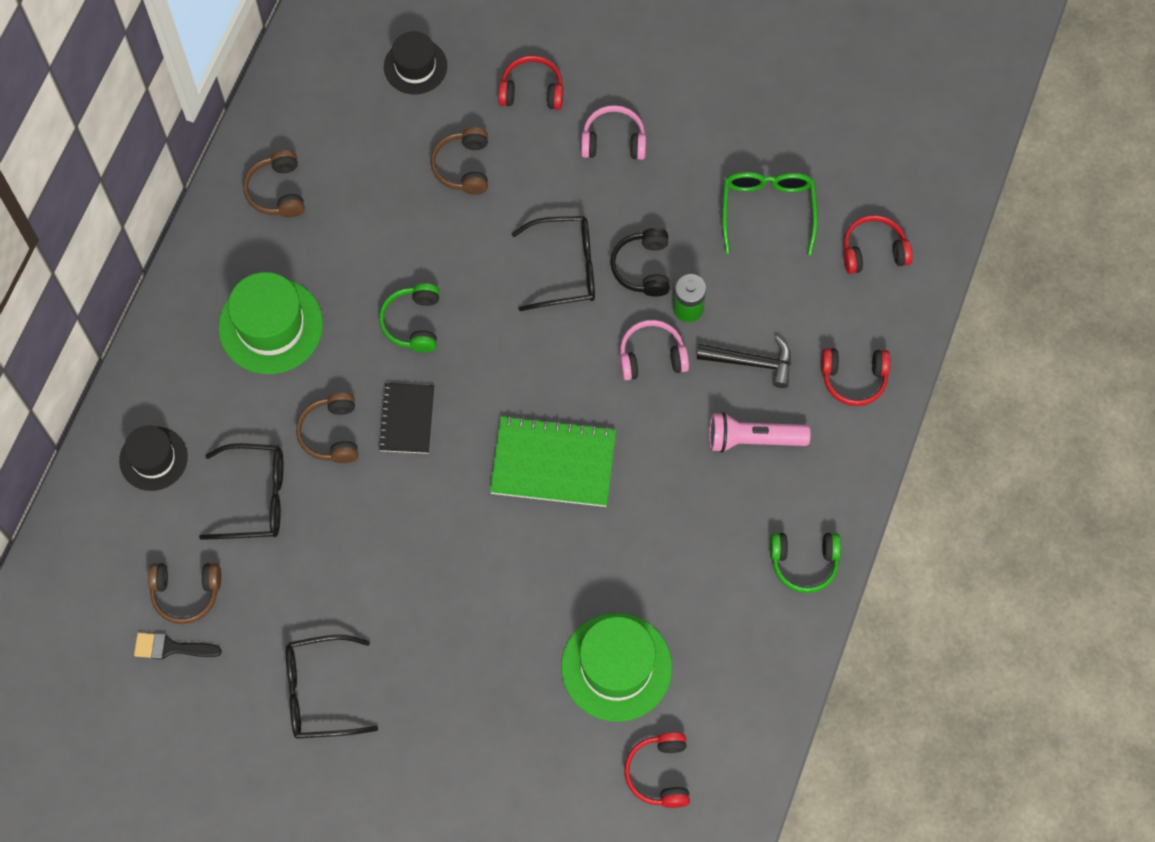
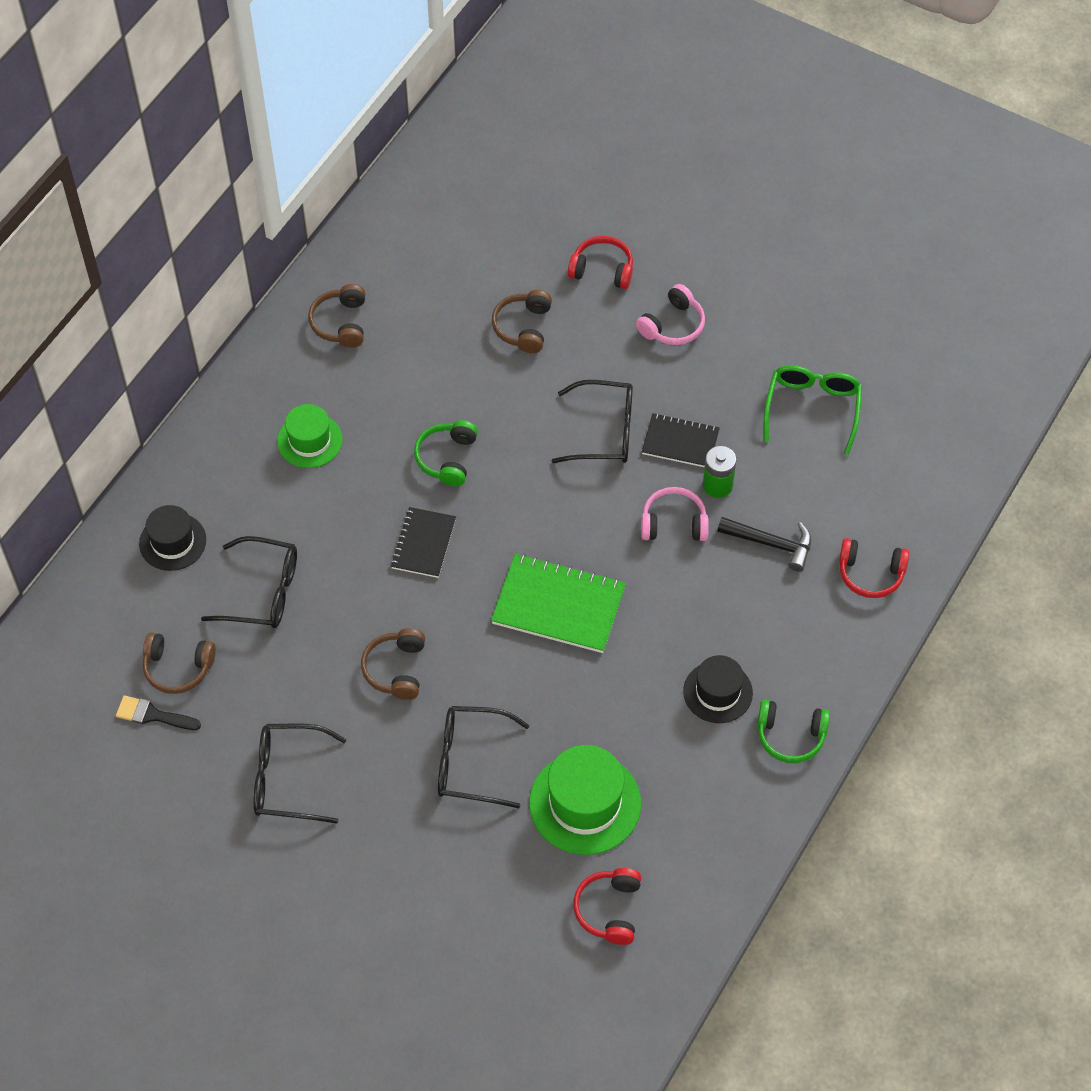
camera: 10 degrees right, 10 degrees down
green hat [218,272,323,374] -> green hat [277,404,342,468], size x0.64
brown headphones [296,393,358,463] -> brown headphones moved to [361,628,425,700]
black hat [384,31,447,94] -> black hat moved to [683,655,753,723]
pink headphones [581,105,646,160] -> pink headphones turned 120 degrees clockwise [636,284,705,345]
black headphones [610,228,670,297] -> black notebook [642,413,720,467]
pink flashlight [709,412,811,453] -> none
red headphones [843,215,913,274] -> none
none -> black glasses [438,706,530,808]

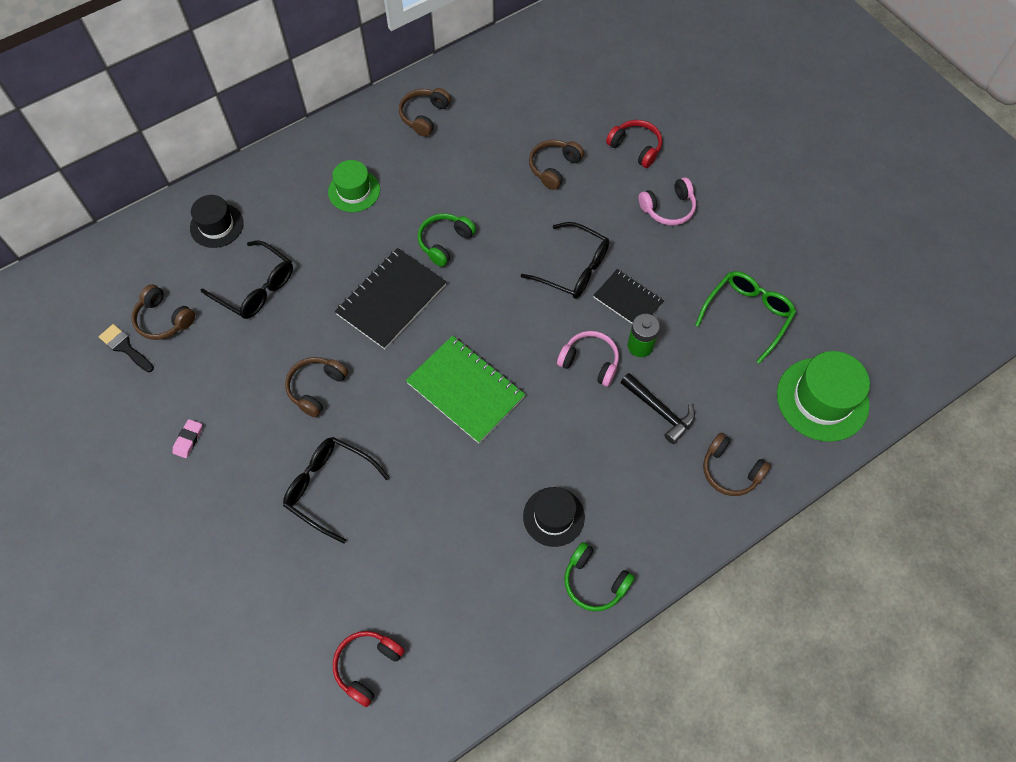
camera: 25 degrees right, 5 degrees up
black glasses [254,724,346,824] -> pink eraser [173,419,202,458]
black notebook [391,507,456,578] -> black notebook [335,248,446,349], size x1.62
green hat [529,745,641,855] -> green hat moved to [777,351,870,442]
red headphones [839,538,909,598] -> brown headphones [703,433,771,496]

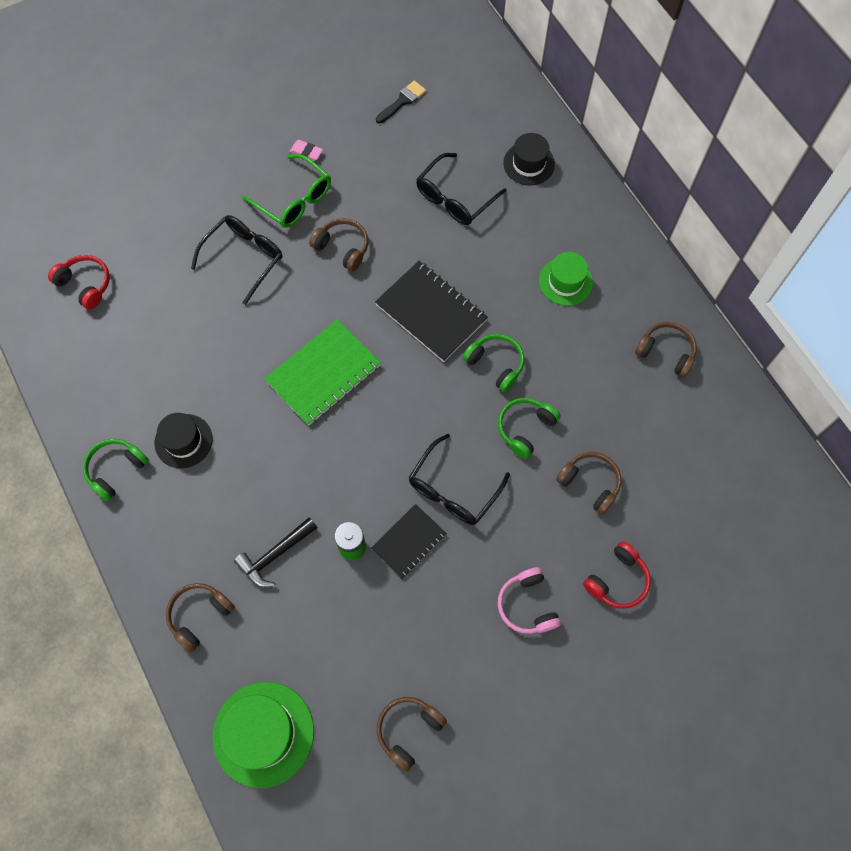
camera: 95 degrees right, 5 degrees up
brown headphones [131,284,195,340] -> brown headphones moved to [377,697,447,772]
pink headphones [557,331,619,387] -> none
green glasses [695,271,796,364] -> green glasses moved to [242,154,331,228]
none -> green headphones [498,398,561,459]

